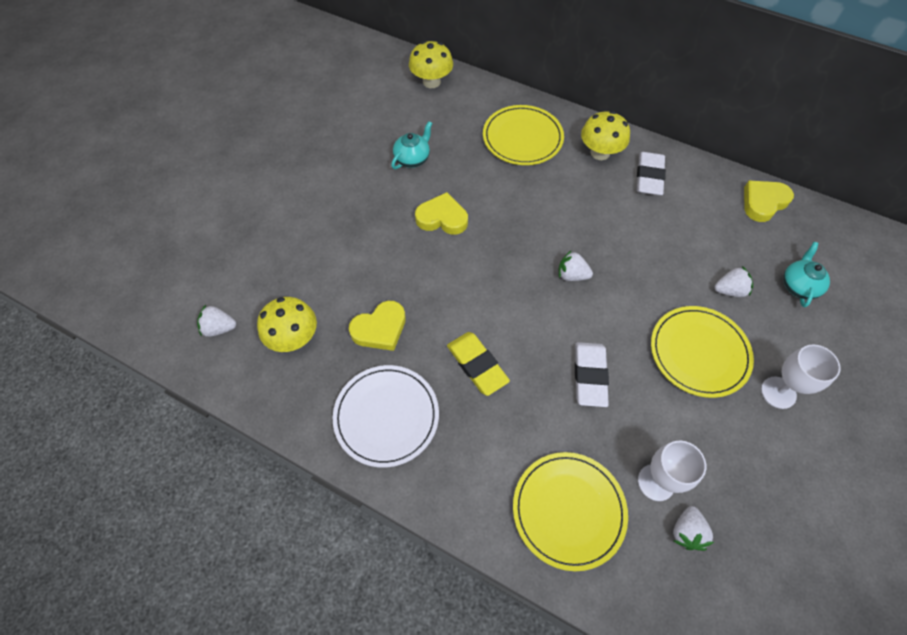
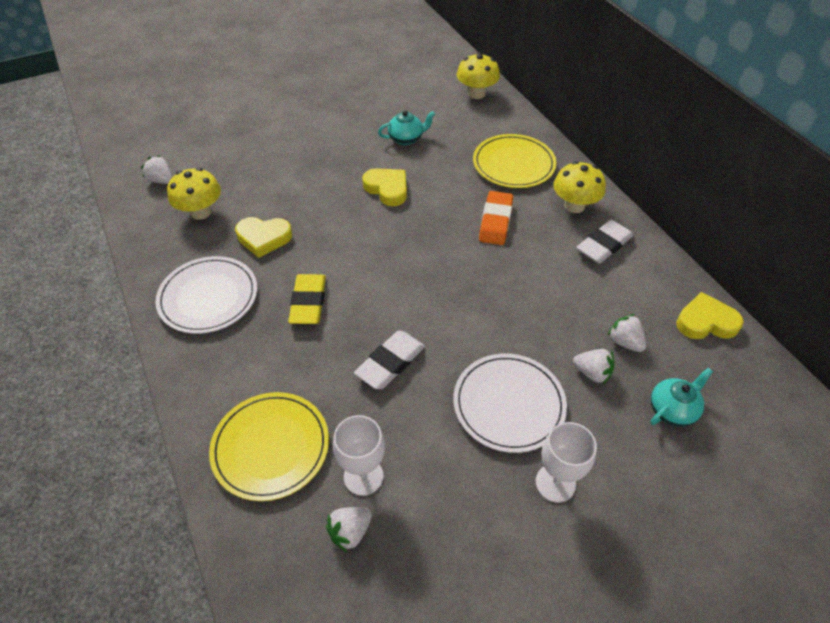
camera: 35 degrees right, 10 degrees down
white strawberry [559,250,593,281] -> white strawberry moved to [607,314,646,352]
yellow plate [651,306,754,398] -> white plate [453,354,567,453]
none -> orange eraser [479,191,513,245]

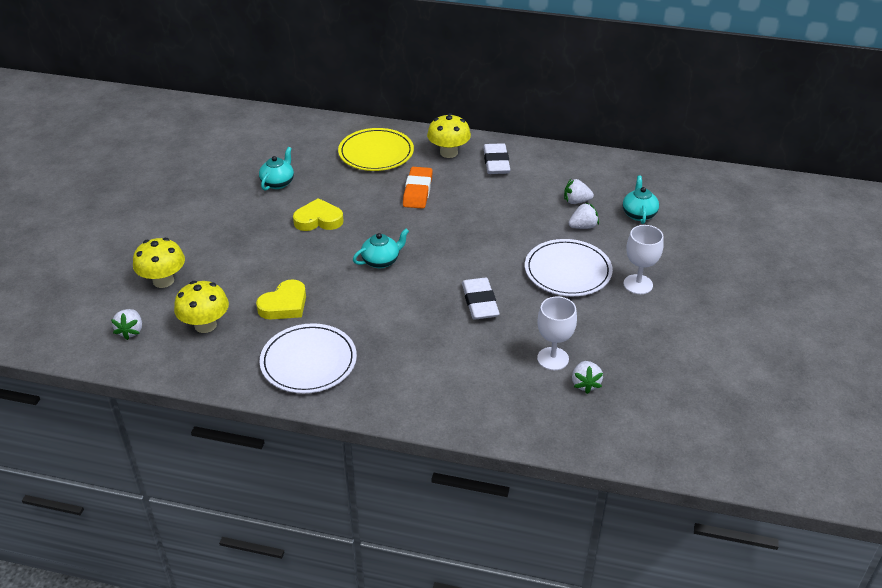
camera: 50 degrees left, 10 degrees down
white strawberry [141,155,172,184] -> white strawberry turned 75 degrees counterclockwise [111,309,142,340]
yellow plate [209,392,329,501] -> none
yellow eraser [288,274,326,324] -> none
yellow mushroom [457,53,500,99] -> yellow mushroom moved to [133,238,185,288]
orange eraser [479,191,513,245] -> orange eraser turned 45 degrees clockwise [403,167,433,209]
yellow heart [676,292,744,339] -> none
none -> turquoise teapot [353,229,409,268]

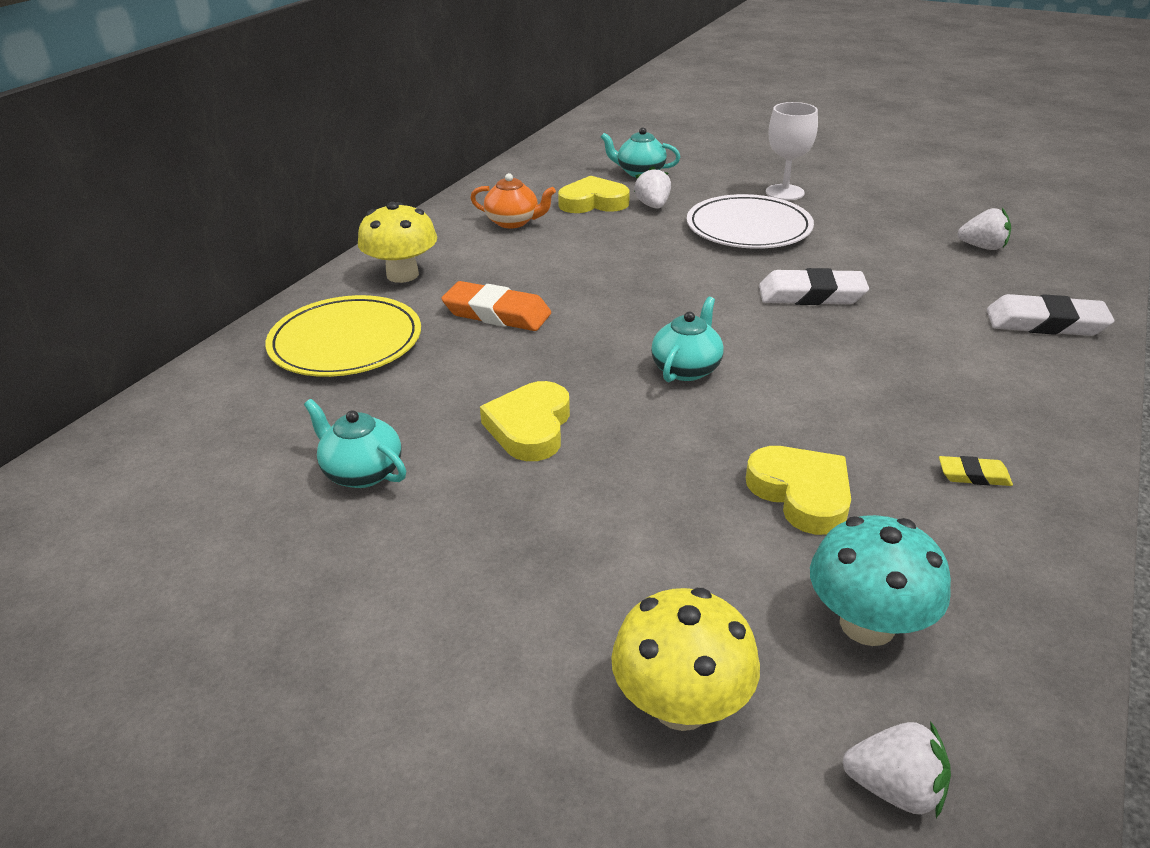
camera: 75 degrees left, 5 degrees down
yellow mushroom [174,281,229,333] -> turquoise mushroom [810,515,951,646]
white plate [260,323,357,393] -> yellow eraser [939,456,1013,486]
turquoise teapot [353,229,409,268] -> turquoise teapot turned 45 degrees clockwise [651,297,724,382]
white eraser [483,143,510,174] -> white eraser moved to [987,294,1115,336]
white goblet [537,296,577,370] -> none
white strawberry [564,179,594,204] -> yellow heart [558,176,630,213]
none -> orange teapot [470,173,556,228]

